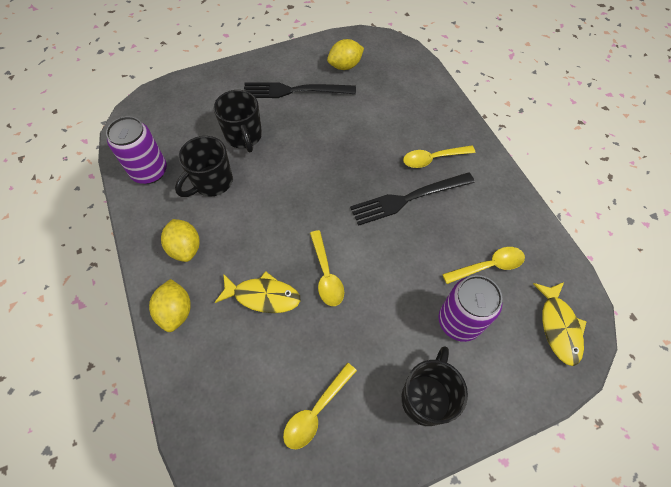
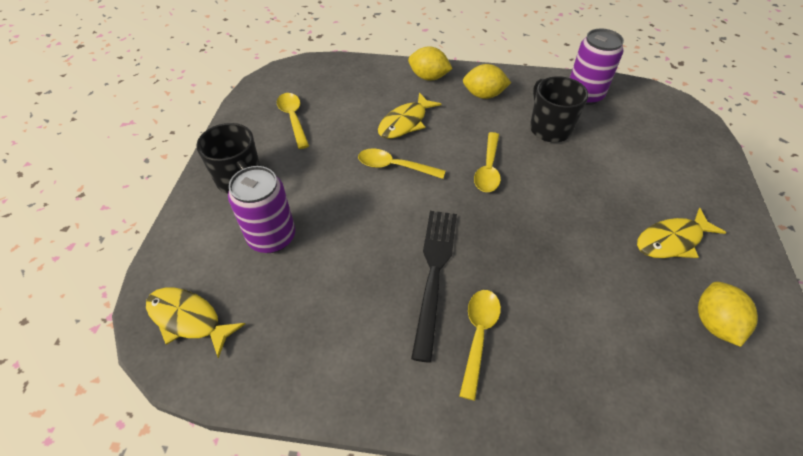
camera: 120 degrees right, 10 degrees down
black mug [214,90,262,152] -> none
black fork [244,82,356,98] -> yellow fish [637,208,726,258]
yellow spoon [442,247,525,284] -> yellow spoon moved to [474,132,501,192]

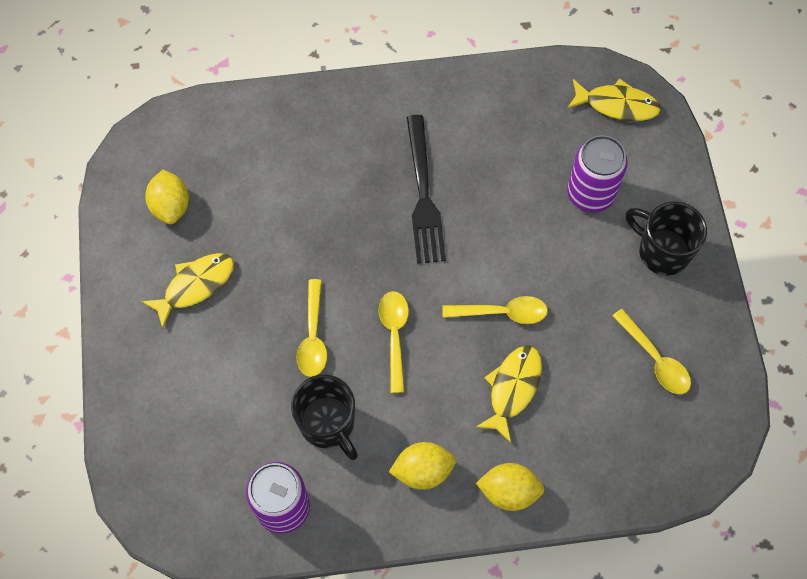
camera: 165 degrees right, 15 degrees up
yellow spoon [459,290,501,400] -> yellow spoon moved to [296,279,327,377]

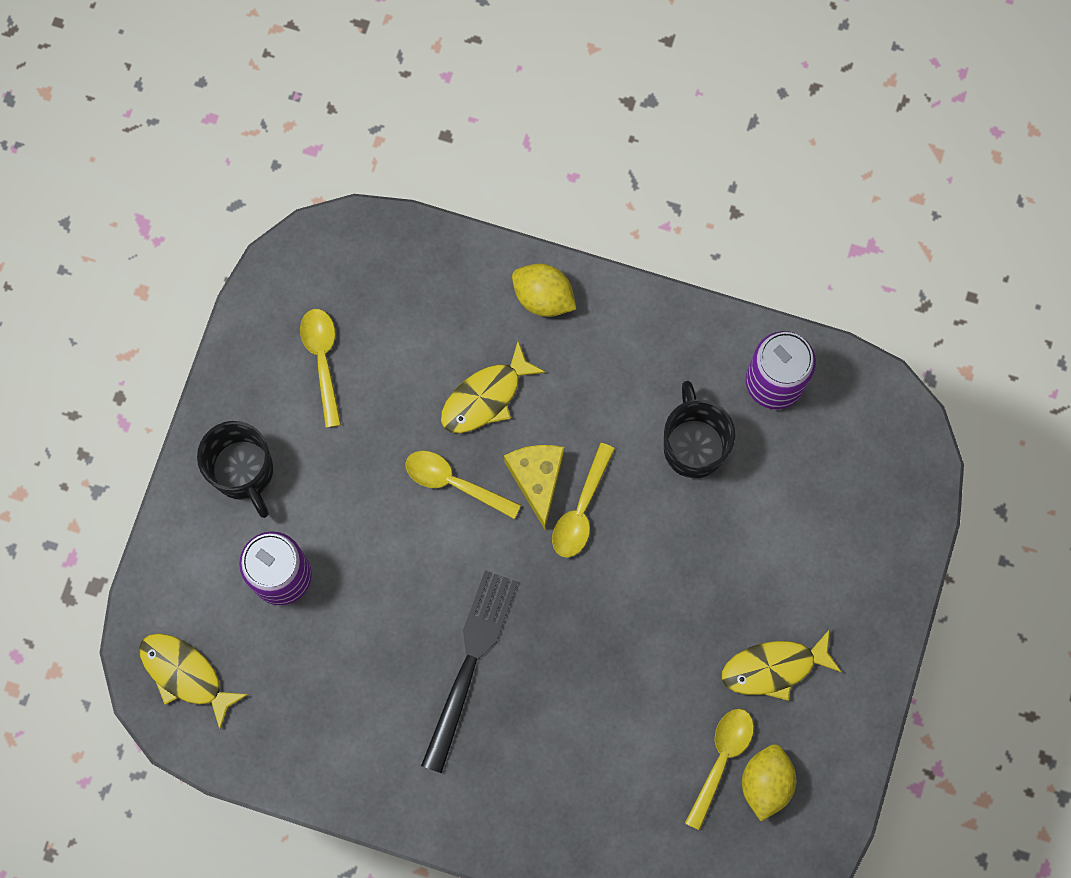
camera: 155 degrees left, 10 degrees up
yellow spoon [296,279,327,377] -> yellow spoon moved to [685,709,754,830]
yellow lemon [389,442,456,490] -> none
none -> yellow cheese [504,445,564,529]

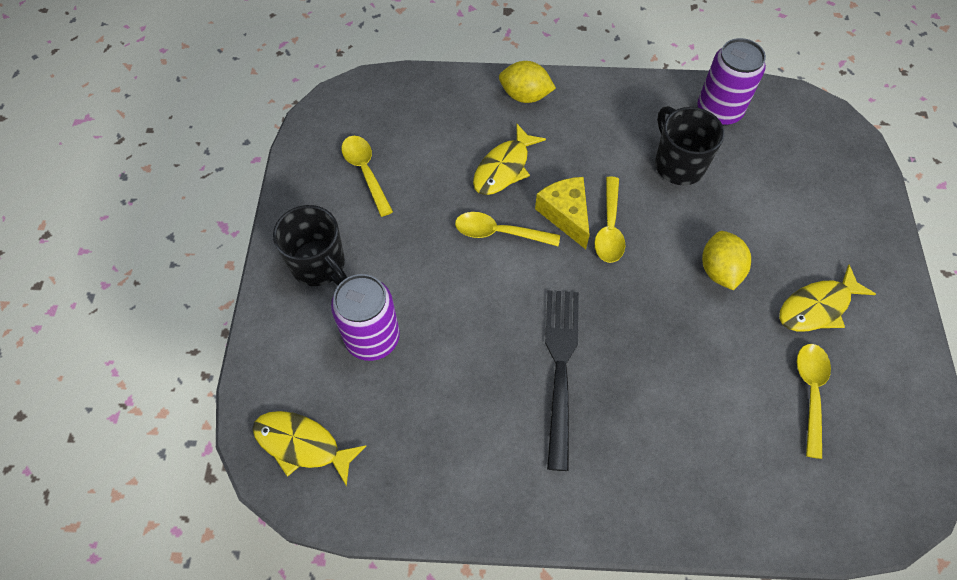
camera: 15 degrees left, 15 degrees down
yellow lemon [742,744,796,821] -> yellow lemon moved to [702,231,751,290]

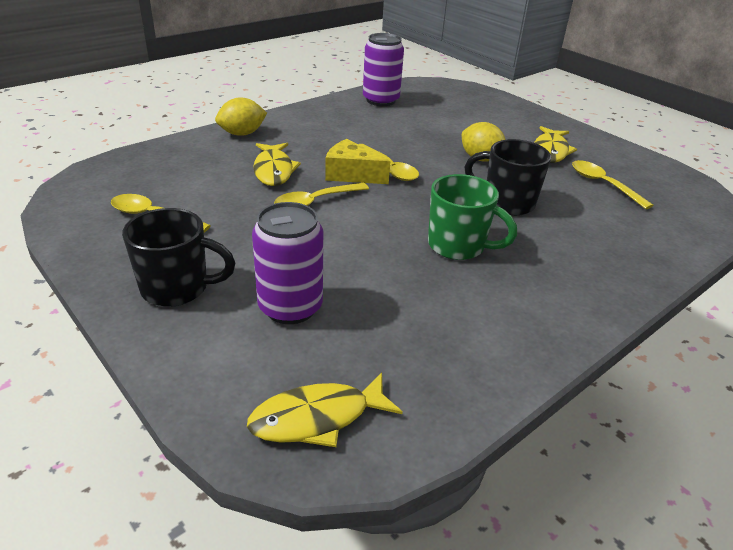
camera: 45 degrees left, 25 degrees down
black fork [545,290,579,471] -> green mug [428,174,517,260]
black mug [655,106,724,185] -> black mug moved to [465,139,551,216]

